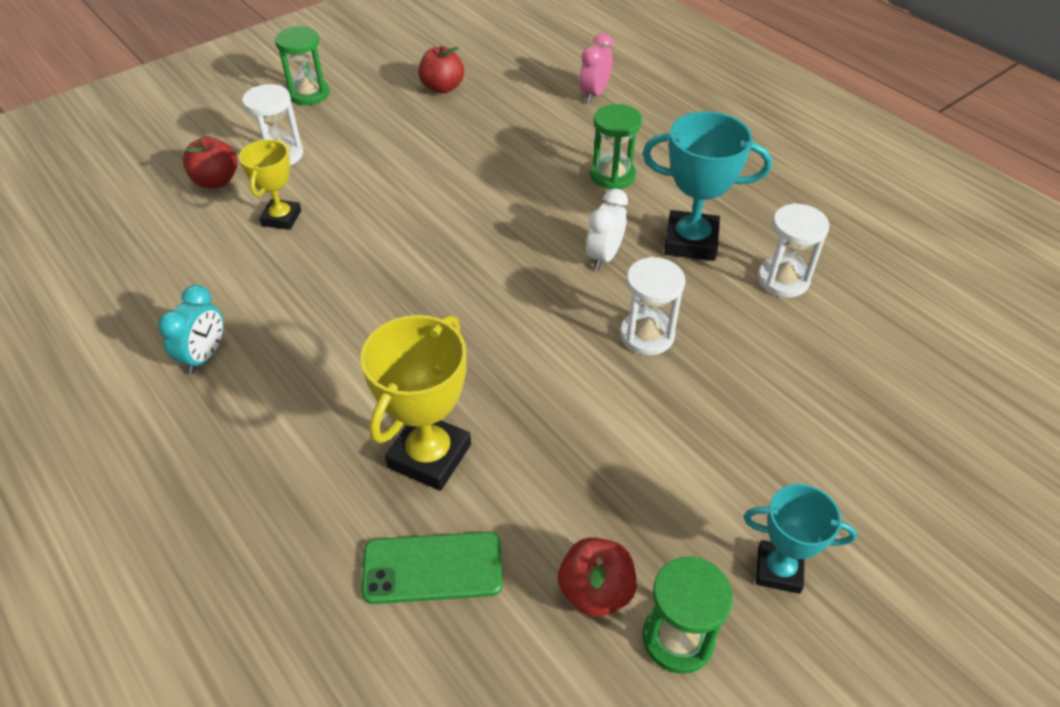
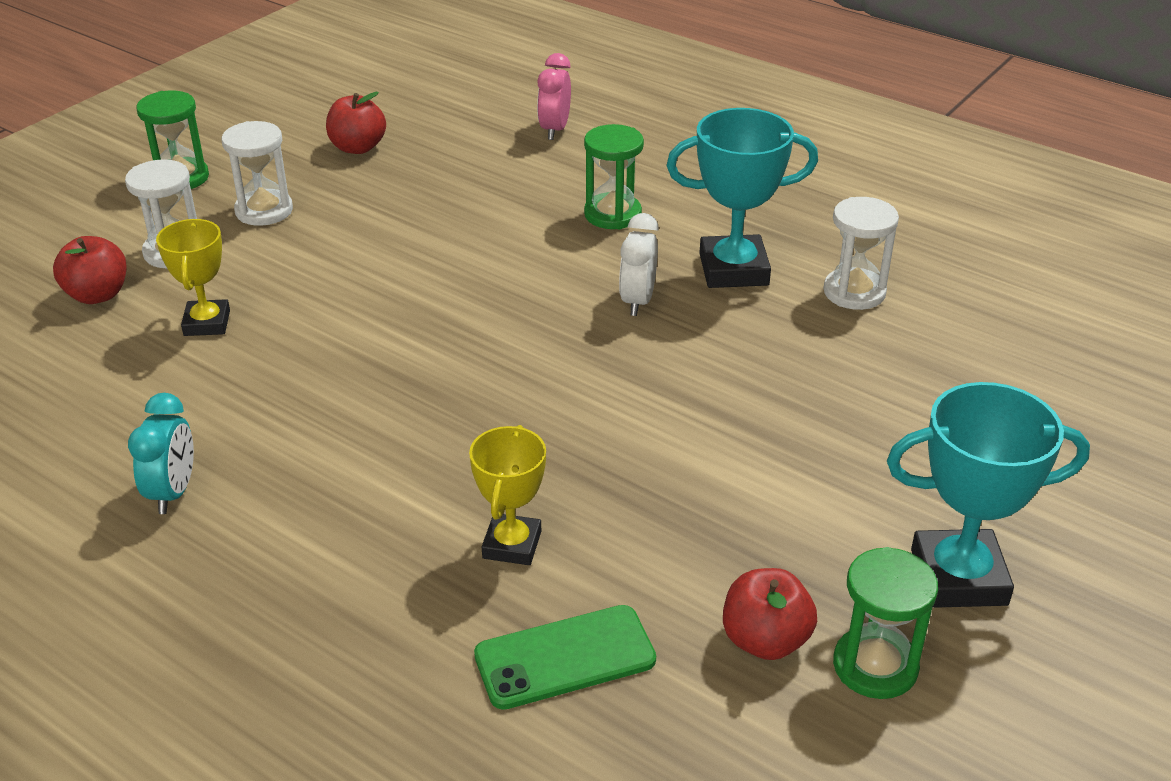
camera: 15 degrees left, 10 degrees down
yellow trophy [361,315,471,491] -> yellow trophy [469,425,546,565], size x0.63
white hourglass [620,257,685,355] -> white hourglass moved to [222,121,293,226]
turquoise trophy [744,484,857,594] -> turquoise trophy [887,382,1090,608], size x1.58

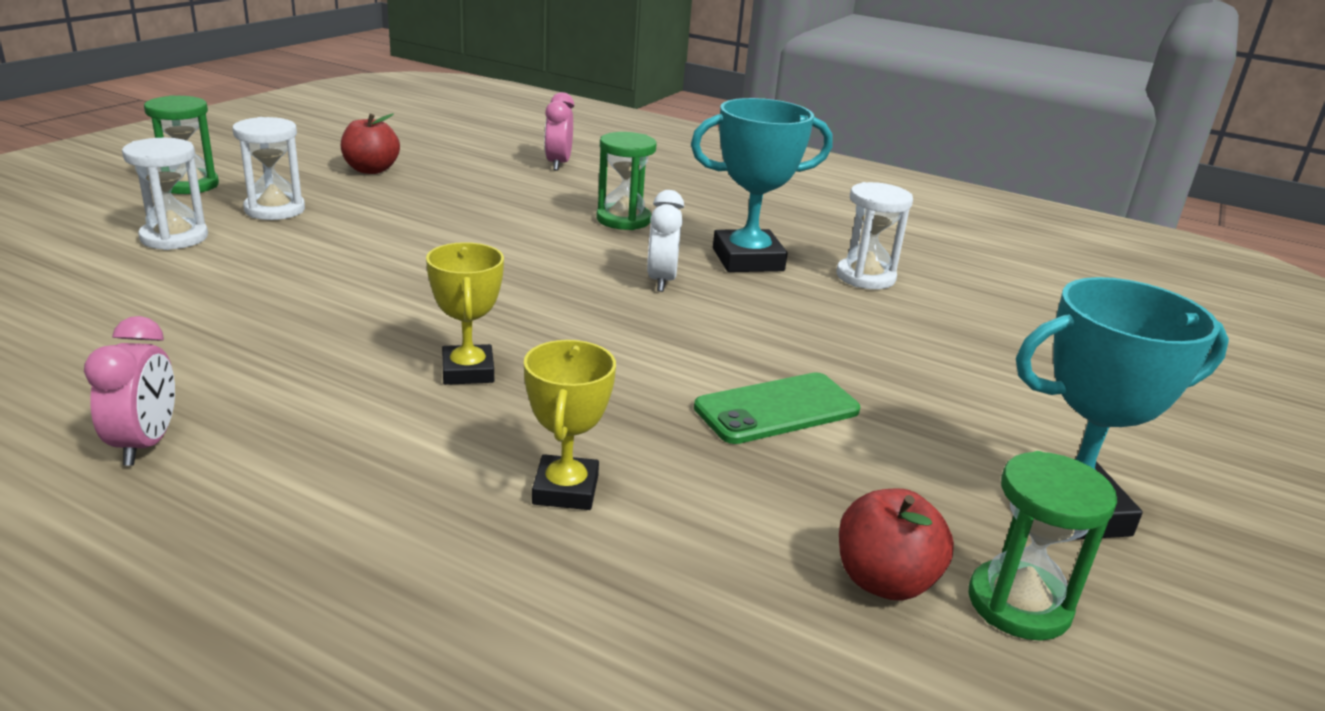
camera: 10 degrees left, 10 degrees down
red apple [53,236,127,304] -> none
turquoise clock [128,393,194,514] -> pink clock [84,316,175,466]
yellow trophy [156,219,230,336] -> yellow trophy moved to [426,242,504,385]
green phone [474,605,656,710] -> green phone moved to [694,372,860,444]

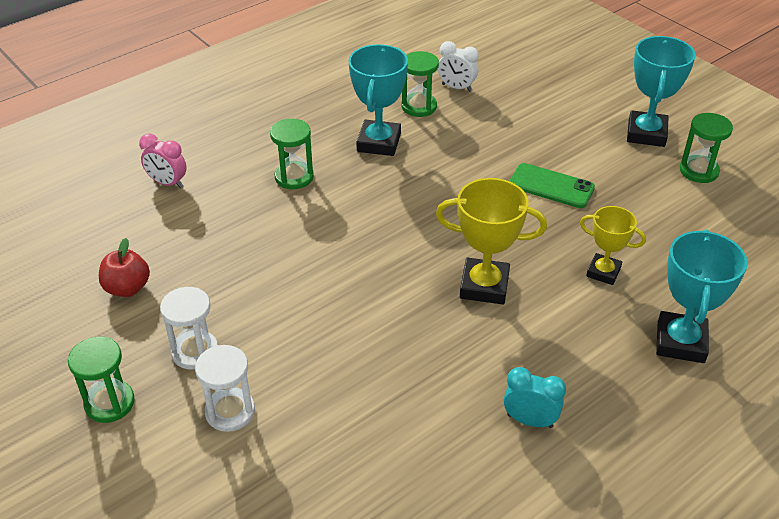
camera: 65 degrees left, 15 degrees up
pink clock [84,316,175,466] -> turquoise clock [504,367,566,428]
yellow trophy [426,242,504,385] -> yellow trophy [436,178,547,304], size x1.58
white clock [647,190,684,292] -> white clock moved to [438,41,479,92]
green phone [694,372,860,444] -> green phone turned 60 degrees counterclockwise [509,163,595,208]
white hourglass [836,182,913,289] -> green hourglass [401,51,439,117]
red apple [839,488,954,601] -> none
none -> turquoise trophy [656,229,748,363]

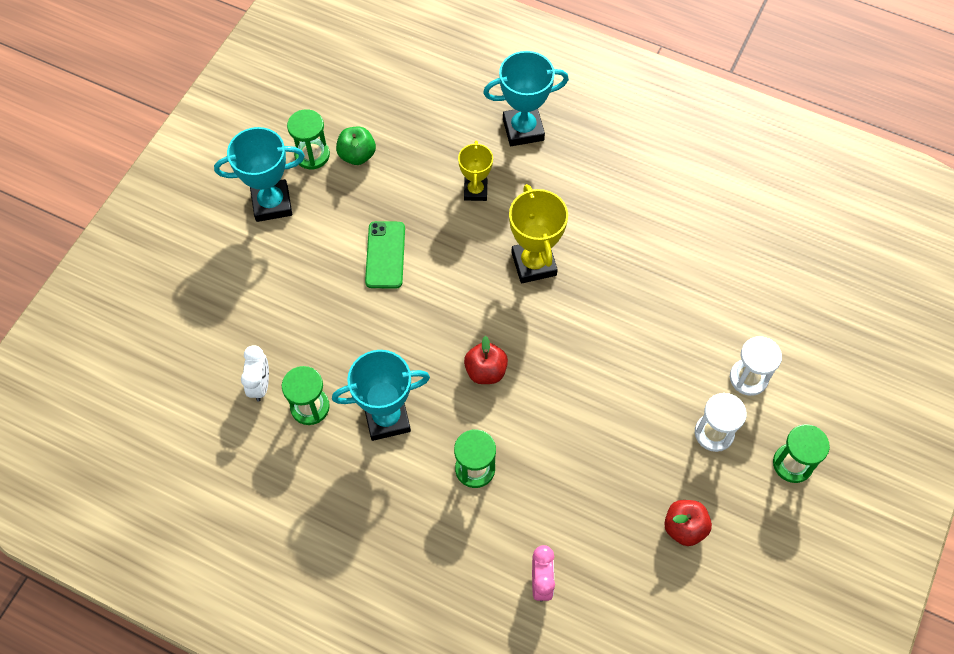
camera: 115 degrees left, 20 degrees up
turquoise clock [504,367,566,428] -> none
none -> green apple [336,127,376,165]
none -> red apple [464,336,508,384]

